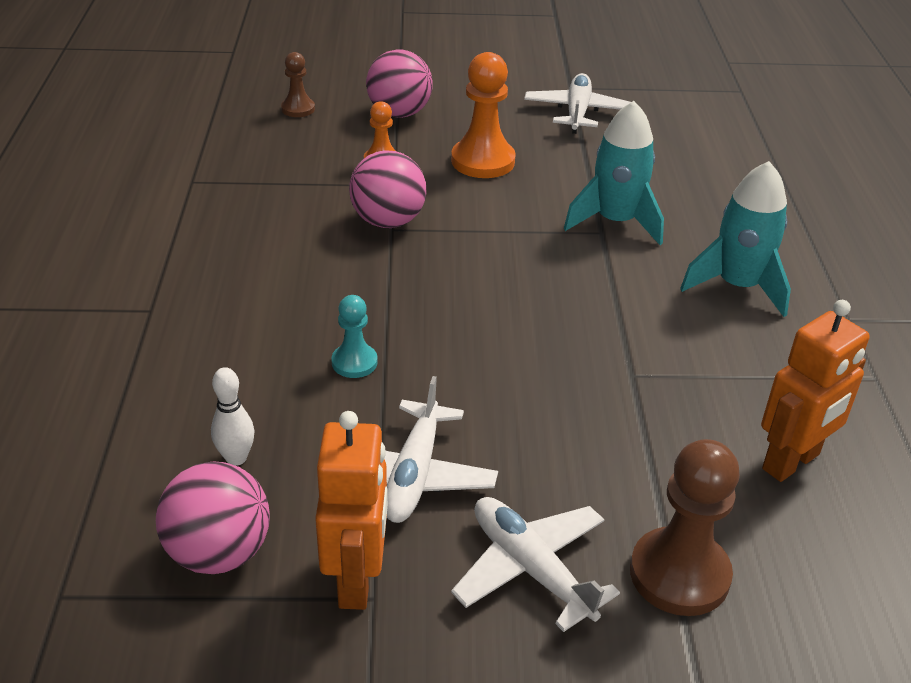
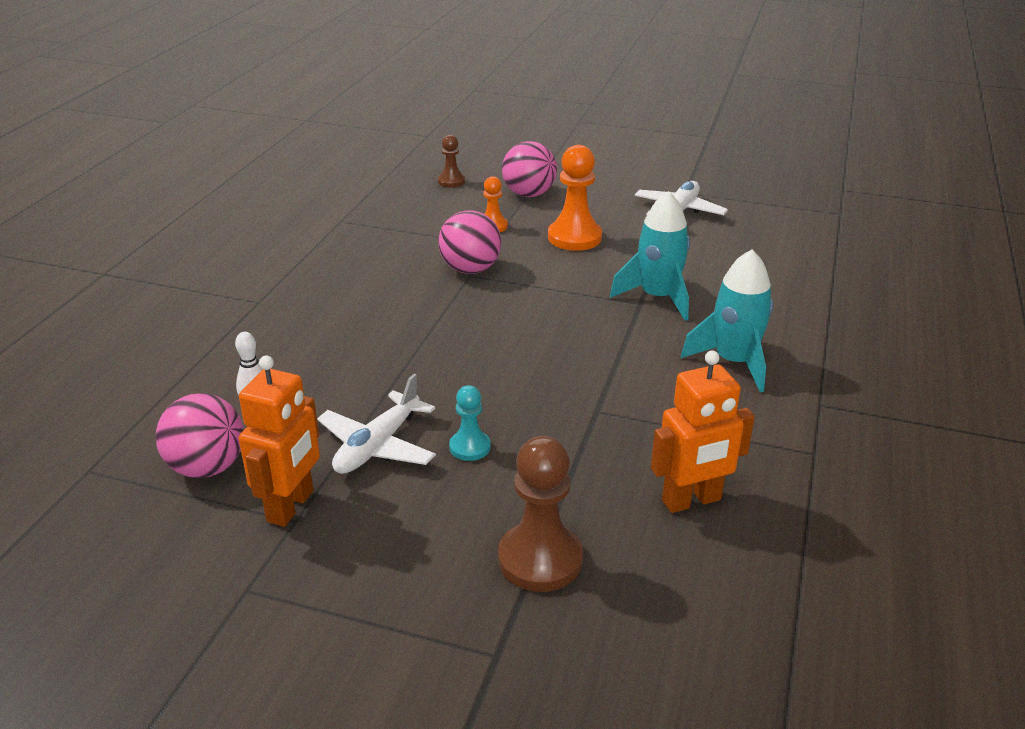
camera: 20 degrees right, 5 degrees down
turquoise pawn [331,295,377,378] -> turquoise pawn moved to [449,385,491,461]
white plane [451,497,620,632] -> none

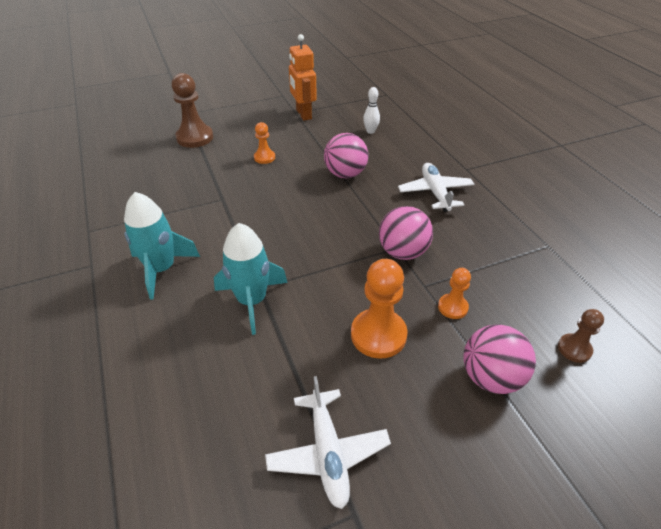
camera: 140 degrees right, 10 degrees up
pink ball [156,393,244,478] -> pink ball moved to [324,133,368,178]
white plane [317,374,436,474] -> white plane moved to [398,163,474,212]
turquoise pawn [449,385,491,461] -> orange pawn [254,122,275,164]
orange robot [651,351,755,513] -> none

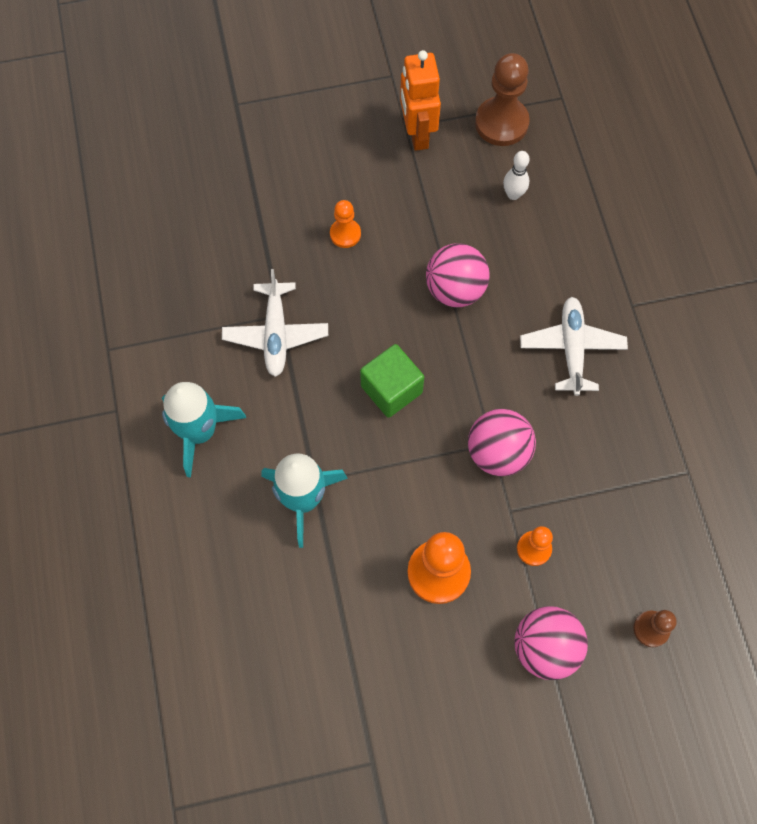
camera: 10 degrees right, 25 degrees up
brown pawn [172,73,213,148] -> brown pawn moved to [475,53,530,146]
white plane [265,376,391,509] -> white plane moved to [222,269,328,377]
none -> green cube [360,344,424,418]

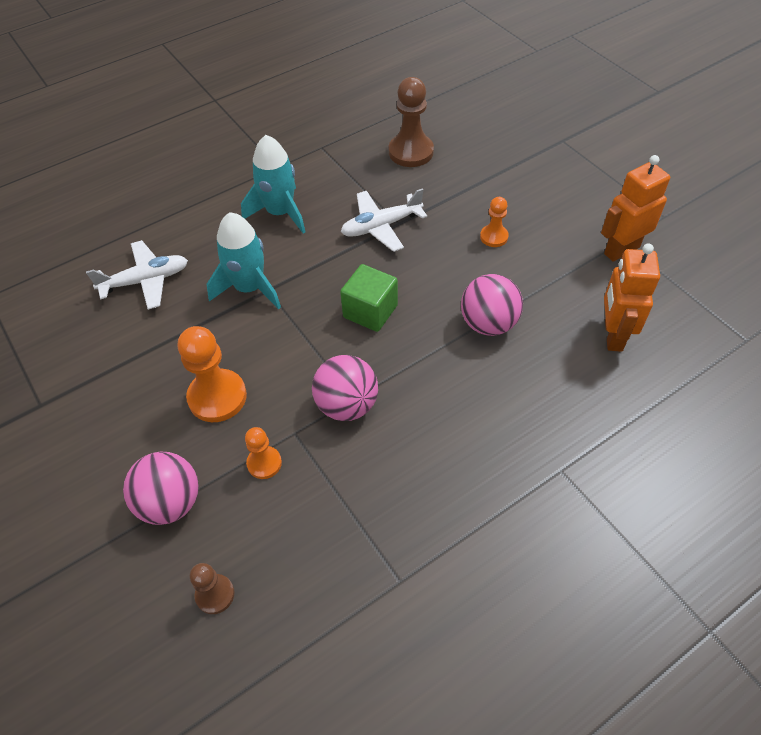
camera: 70 degrees right, 15 degrees down
brown pawn [475,53,530,146] -> brown pawn moved to [389,77,434,167]
white bowling pin [503,151,530,200] -> orange robot [604,244,660,352]
white plane [520,297,628,396] -> white plane moved to [86,240,188,310]

